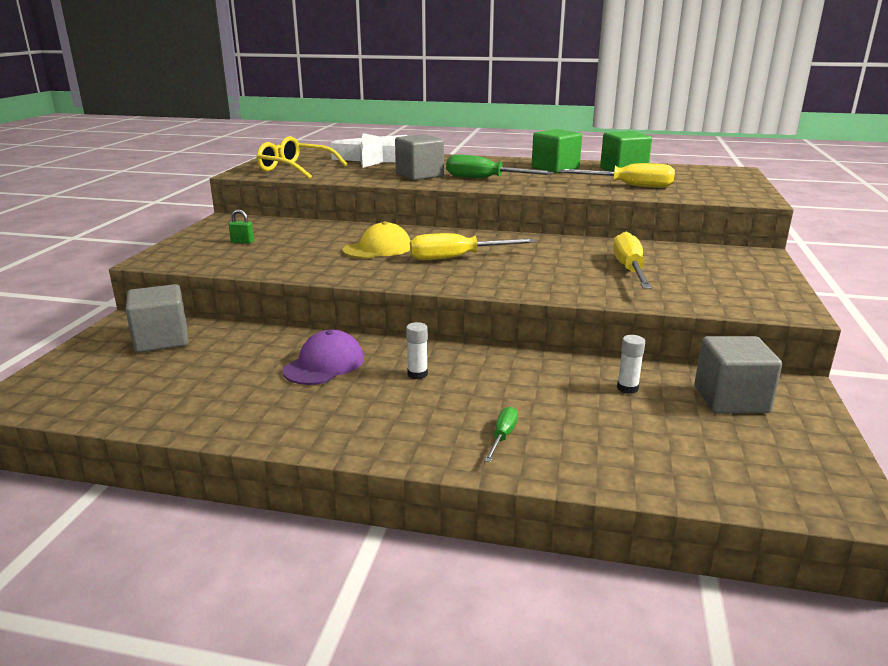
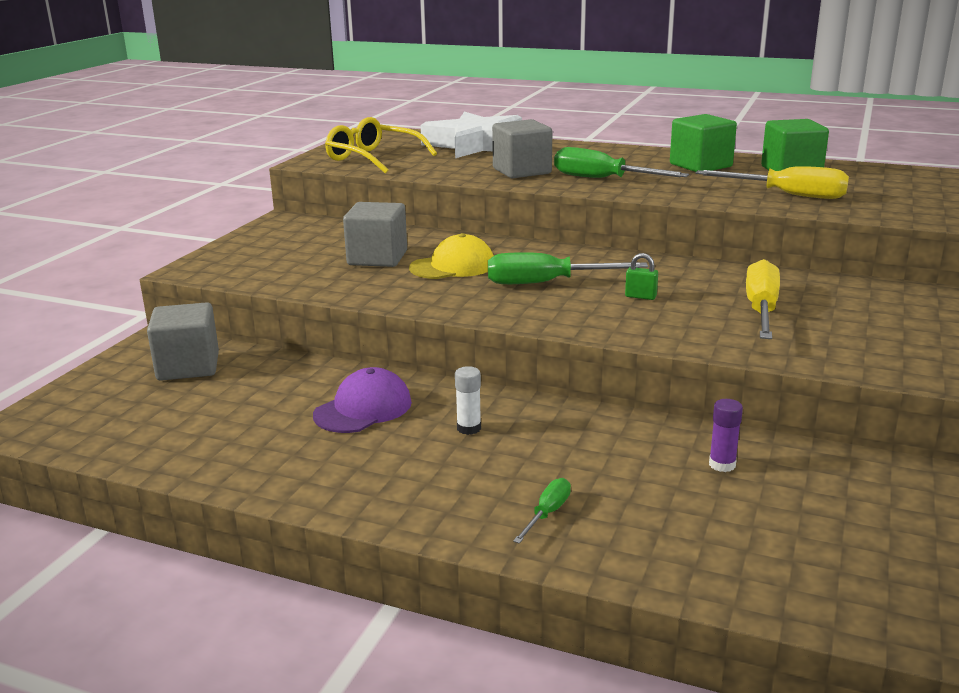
camera: 10 degrees right, 0 degrees up
green padlock [228,209,254,244] -> green padlock moved to [625,253,658,300]
yellow screwdriver [410,233,537,260] -> green screwdriver [488,252,648,284]
white glue stick [617,335,645,394] -> purple glue stick [709,399,743,472]
grey cube [695,336,782,413] -> grey cube moved to [343,202,407,267]

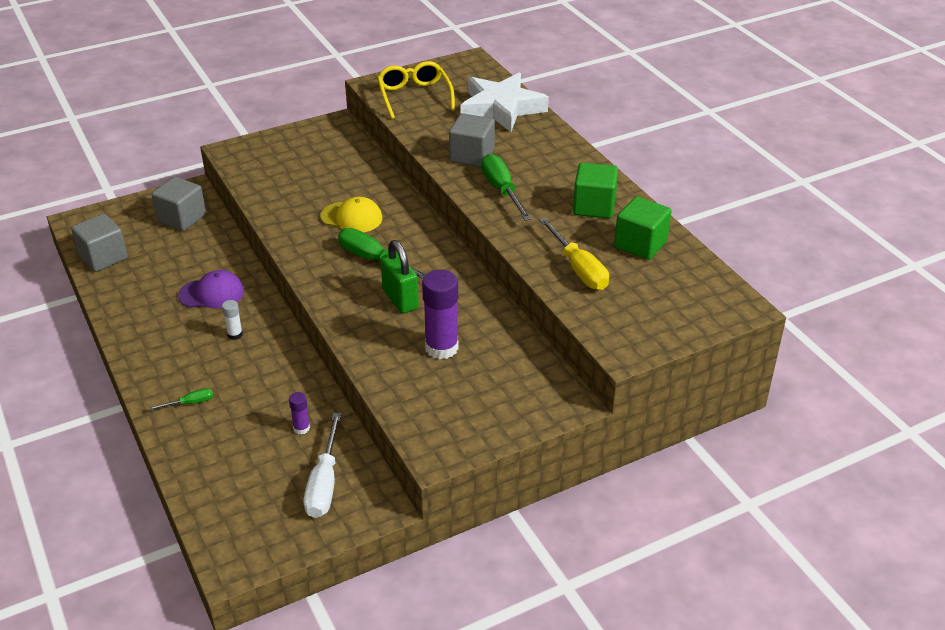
camera: 40 degrees right, 15 degrees up
grey cube [343,202,407,267] -> grey cube moved to [71,214,128,272]
green padlock [625,253,658,300] -> green padlock [381,240,419,313], size x2.14
yellow screwdriver [746,259,780,339] -> purple glue stick [422,270,458,359]
none -> white screwdriver [304,413,341,518]

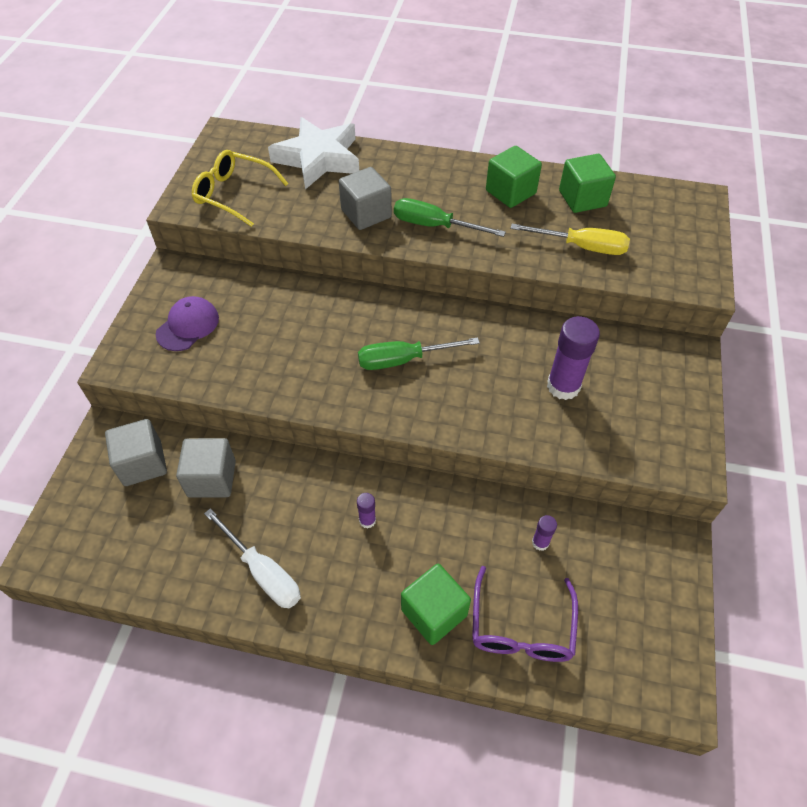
camera: 50 degrees left, 15 degrees up
grey cube [71,214,128,272] -> grey cube moved to [176,438,236,498]
green screwdriver [149,388,213,410] -> green cube [401,564,471,645]
purple cap [178,270,244,309] -> purple cap moved to [156,296,219,351]
white glue stick [222,300,243,340] -> purple glue stick [357,493,376,528]
white screwdriver [304,413,341,518] -> white screwdriver moved to [204,508,301,608]
yellow cap [320,197,382,233] -> none
green padlock [381,240,419,313] -> none
none -> purple glasses [472,566,578,662]

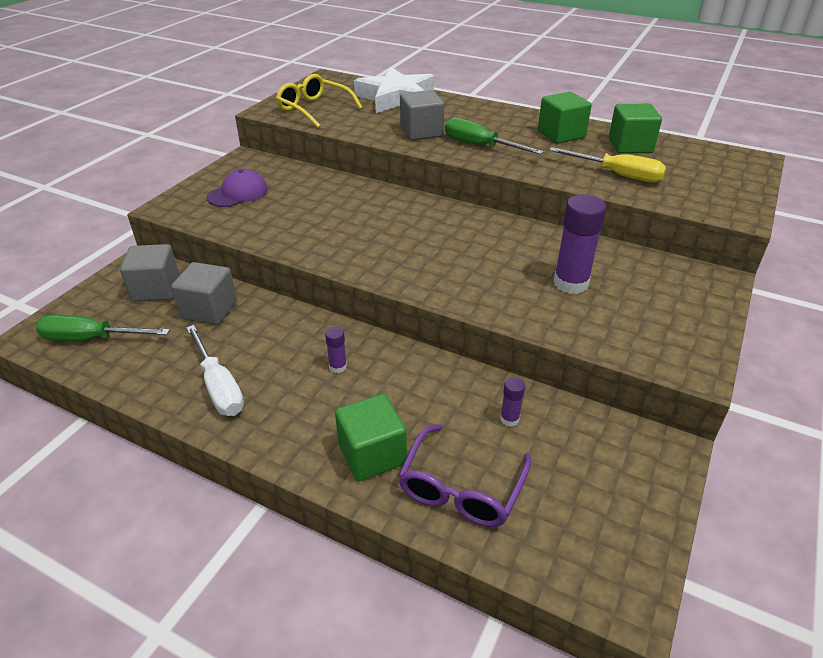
camera: 15 degrees right, 15 degrees down
green screwdriver [358,337,480,370] -> green screwdriver moved to [36,315,170,341]

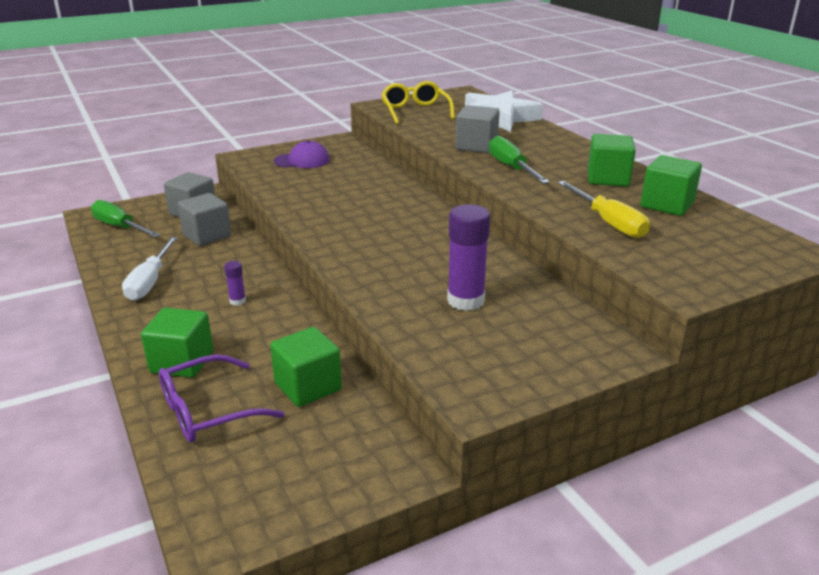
camera: 35 degrees right, 10 degrees down
purple glue stick [500,377,525,426] -> green cube [270,327,342,407]

